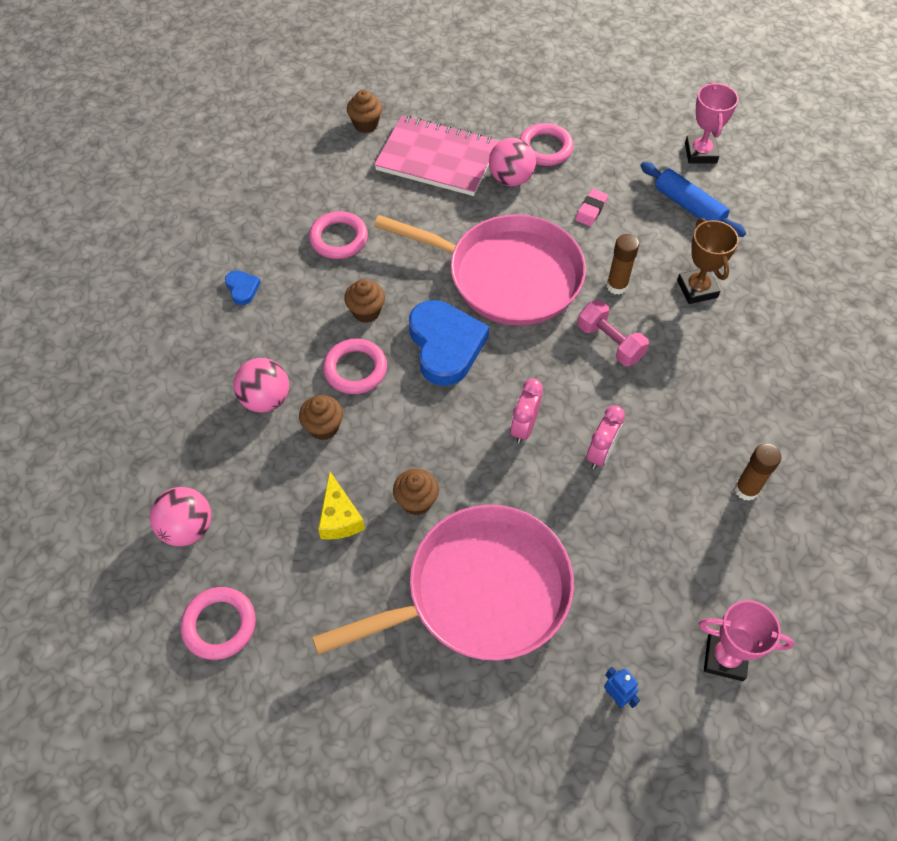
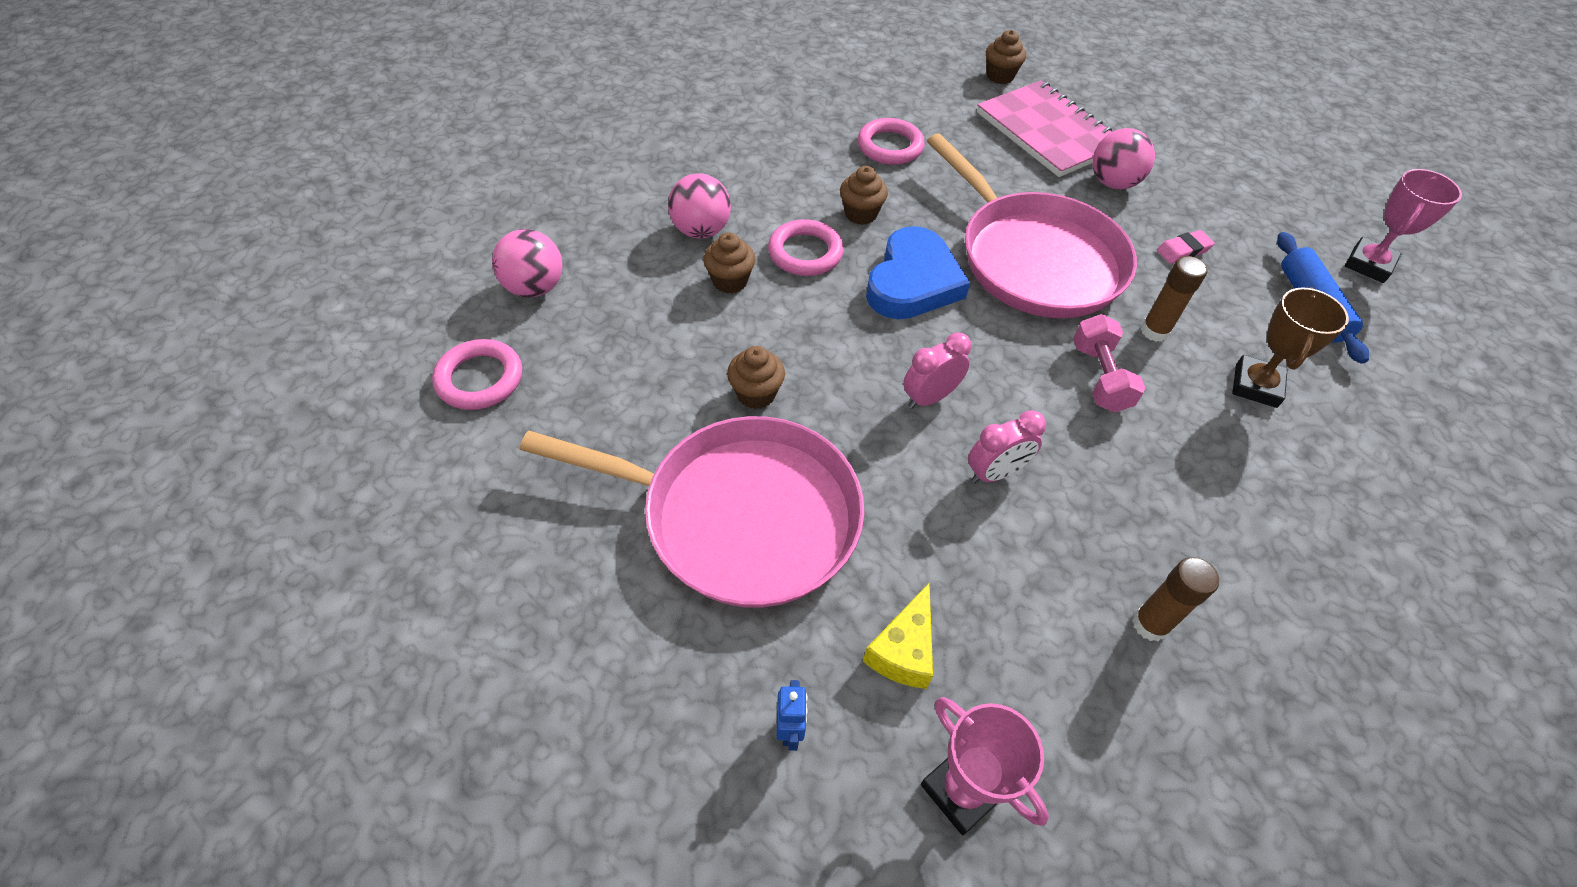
camera: 35 degrees right, 5 degrees down
blue heart [225,270,261,305] -> none
yellow cheese [318,472,365,539] -> yellow cheese moved to [863,583,933,689]
pink ring [519,123,574,166] -> none

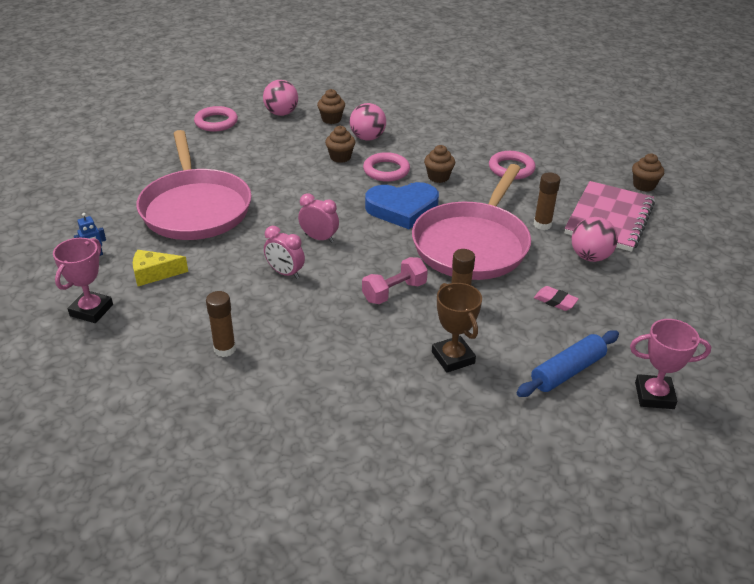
camera: 60 degrees right, 15 degrees down
brown cupcake [727,346,785,409] -> brown cupcake moved to [317,89,345,124]
brown trophy [1232,287,1349,408] -> brown trophy turned 75 degrees clockwise [432,283,482,373]
none -> brown glue stick [534,173,561,230]

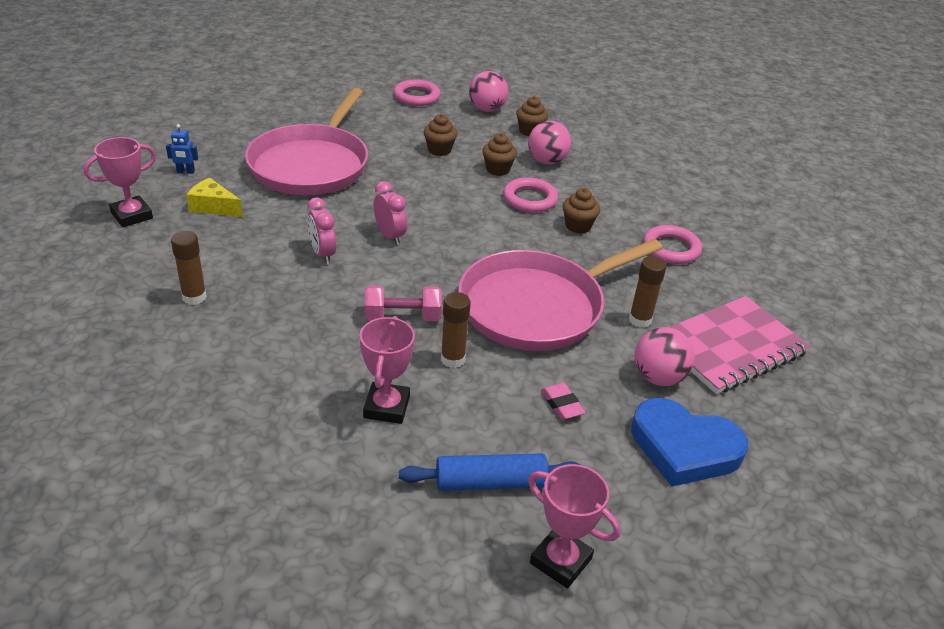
camera: 30 degrees right, 0 degrees up
blue heart [365,182,439,229] -> blue heart moved to [631,398,748,486]
brown trophy [432,283,482,373] -> pink trophy [359,316,415,424]
brown cupcake [632,153,664,192] -> brown cupcake moved to [424,114,457,156]

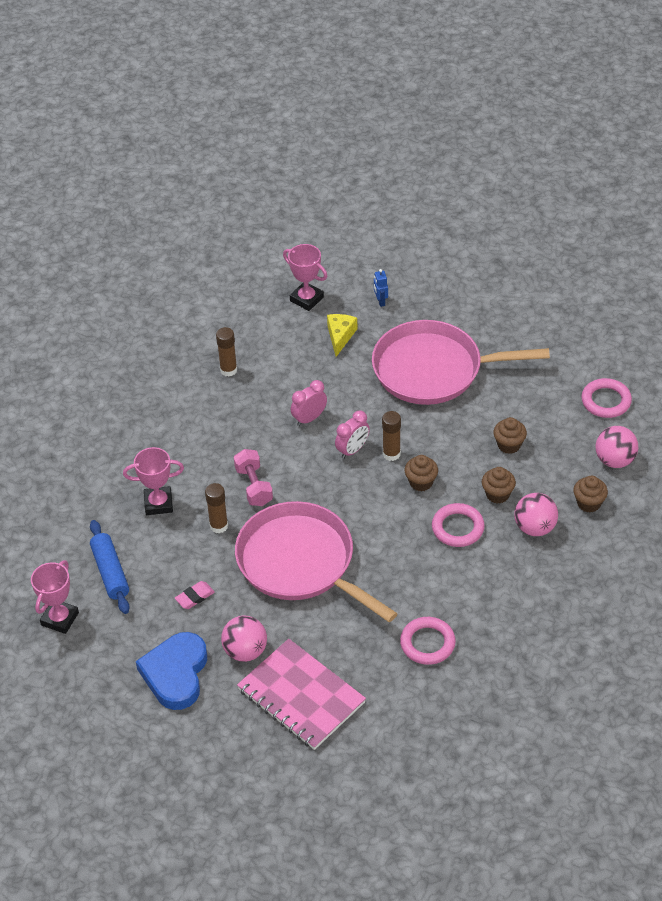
camera: 80 degrees right, 10 degrees up
brown cupcake [563,188,600,234] -> brown cupcake moved to [404,455,438,492]
brown glue stick [629,256,667,328] -> brown glue stick moved to [382,411,401,461]

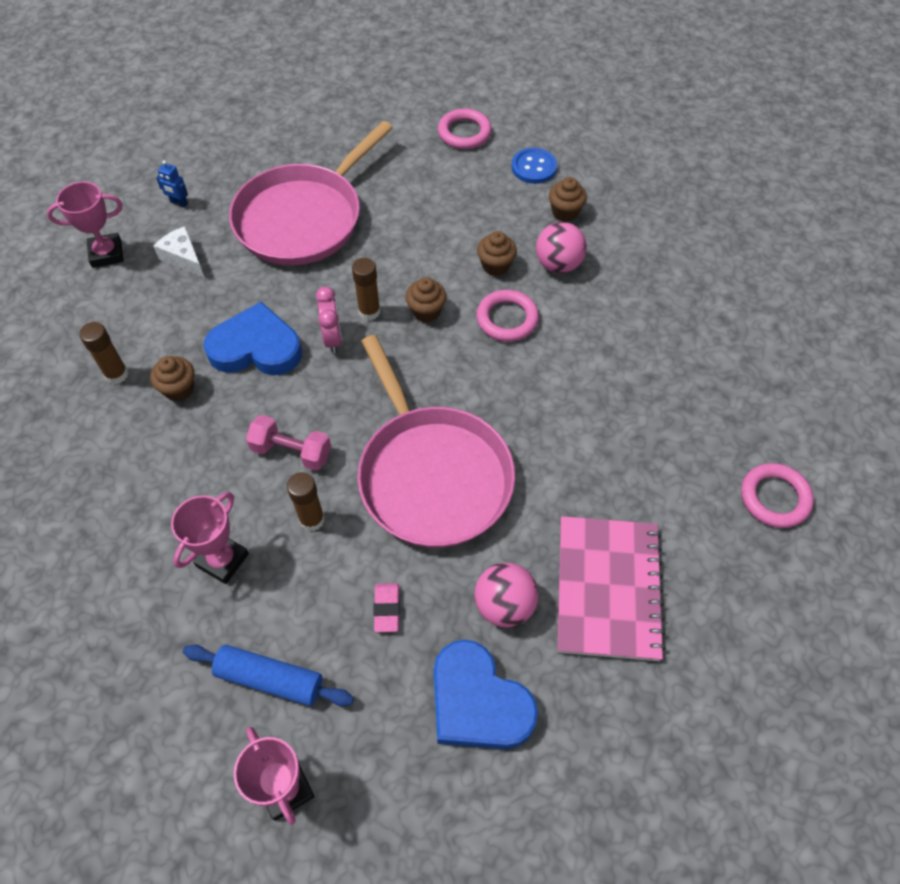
camera: 55 degrees left, 10 degrees up
pink pan [235,501,398,622] -> pink pan turned 105 degrees counterclockwise [357,335,515,548]
pink notebook [237,639,366,750] -> pink notebook turned 75 degrees counterclockwise [557,516,666,661]
pink clock [291,380,327,426] -> blue heart [204,302,302,375]
yellow cheese [327,314,357,357] -> white cheese [153,226,205,278]
pink ring [400,617,456,665] -> pink ring moved to [741,463,814,528]
brown cupcake [493,417,527,454] -> brown cupcake moved to [150,356,195,402]
pink ball [595,426,638,468] -> blue button [512,147,557,184]

